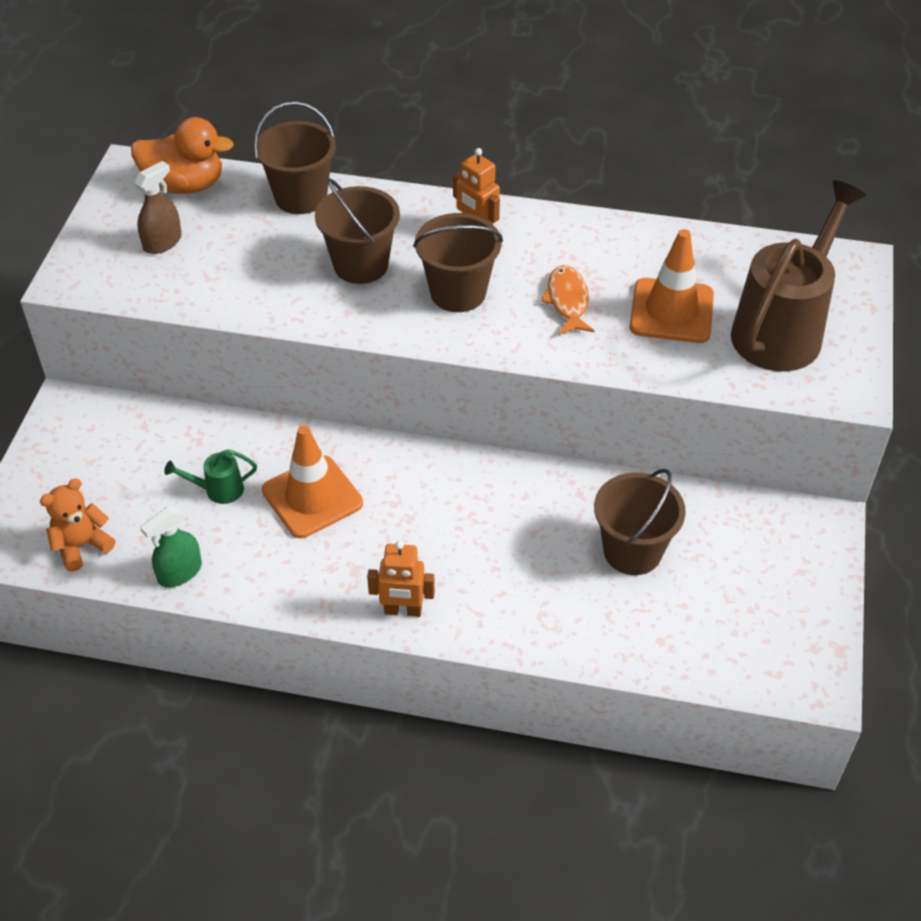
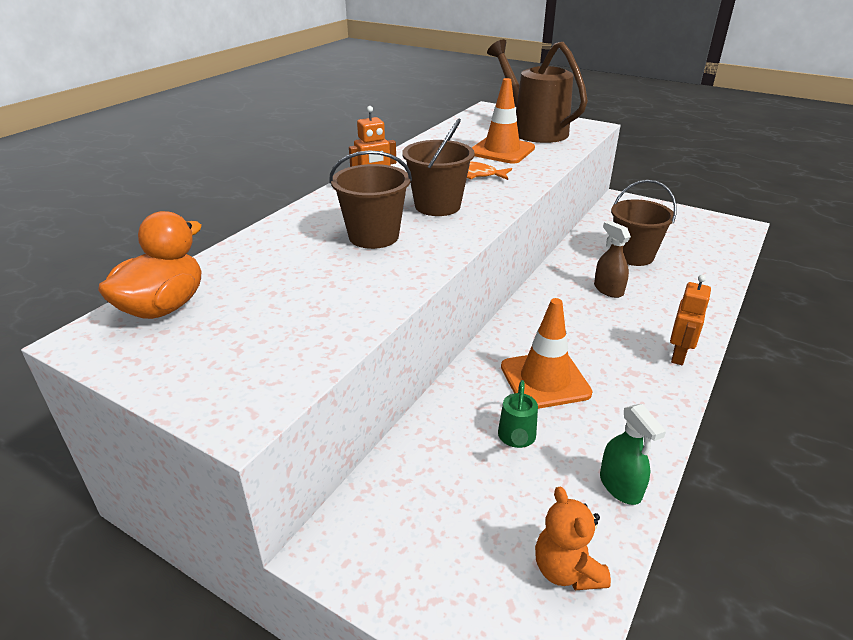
camera: 70 degrees left, 15 degrees down
brown spray bottle [134,161,182,254] -> brown spray bottle moved to [594,221,631,298]
brown bucket [254,101,336,214] -> none

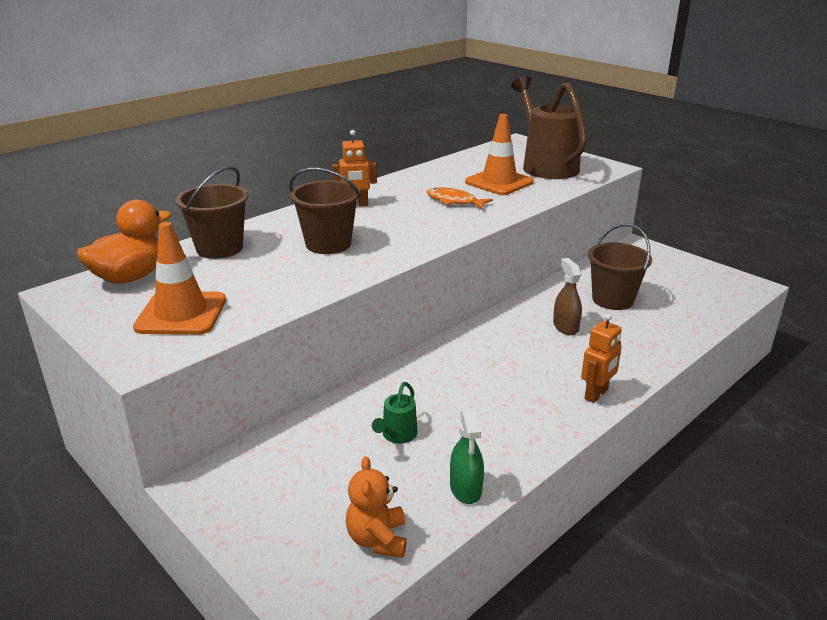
camera: 15 degrees right, 5 degrees down
brown bucket [402,118,475,216] -> brown bucket moved to [175,166,248,259]
orange traffic cone [501,298,593,409] -> orange traffic cone moved to [133,222,226,335]

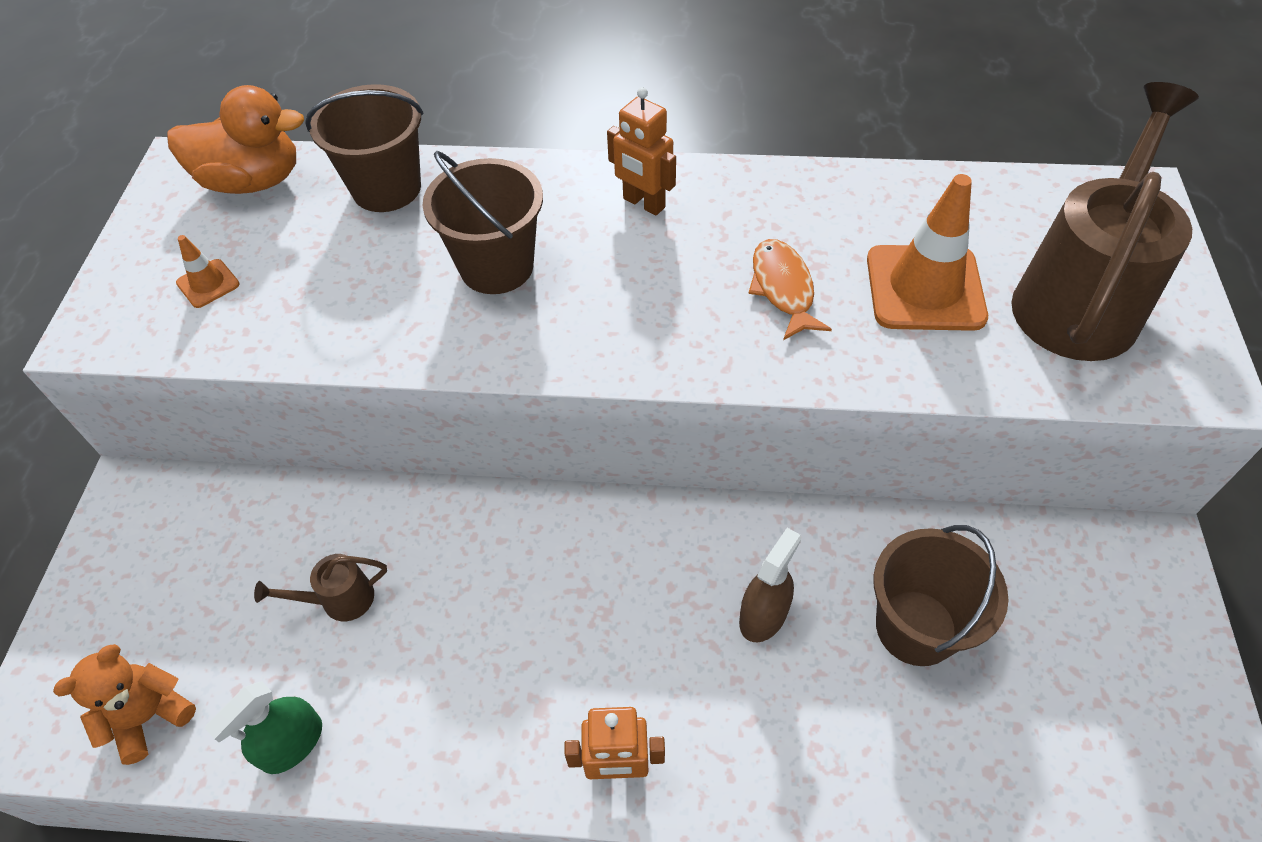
camera: 50 degrees right, 25 degrees up
orange traffic cone [133,222,226,335] -> orange traffic cone [176,235,240,308], size x0.47
green watering can [372,382,418,444] -> brown watering can [254,554,387,621]

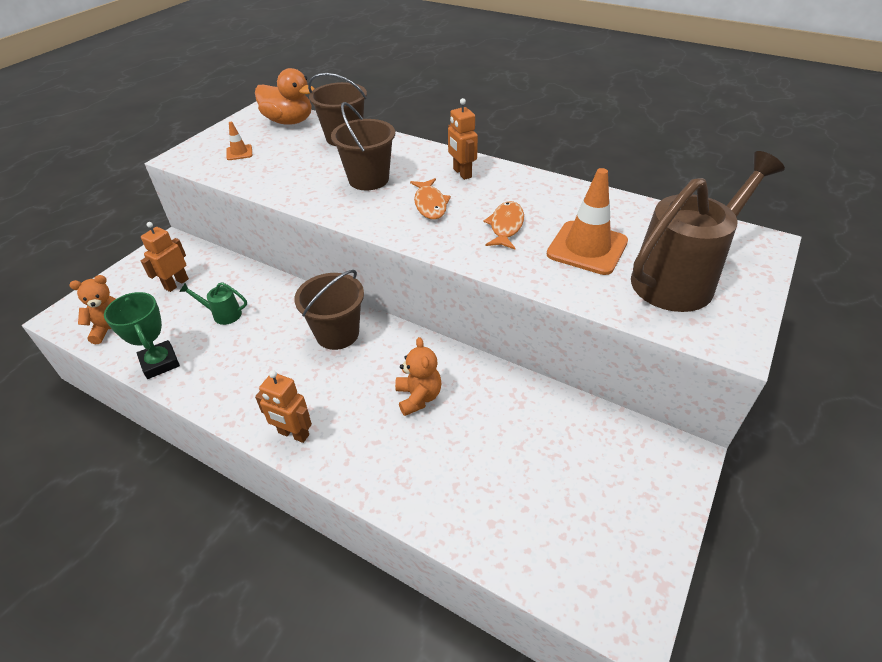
camera: 25 degrees right, 10 degrees down
green spray bottle [205,681,322,774] -> green trophy [104,292,180,379]
brown watering can [254,554,387,621] -> green watering can [179,282,247,325]
brown spray bottle [739,528,801,642] -> orange teddy bear [395,337,441,416]
brown bucket [873,525,1008,666] -> brown bucket moved to [294,270,364,350]
none -> orange robot [141,222,189,292]
none -> orange fish [410,178,451,220]

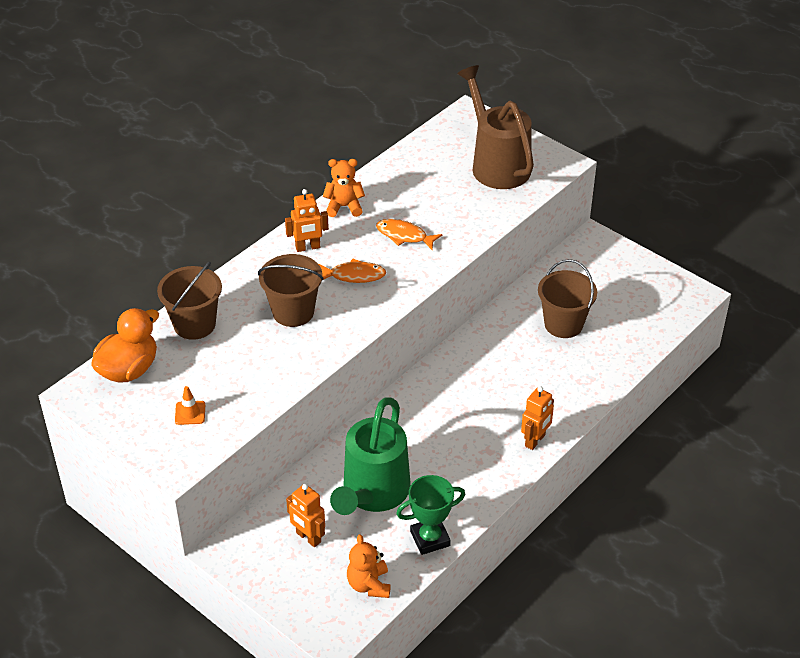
camera: 80 degrees left, 0 degrees up
green watering can [179,282,247,325] -> green watering can [330,397,411,515], size x2.38
brown bucket [294,270,364,350] -> brown bucket moved to [538,259,597,338]
orange teddy bear [395,337,441,416] -> orange teddy bear moved to [323,159,365,217]
orange traffic cone [547,168,628,275] -> none

